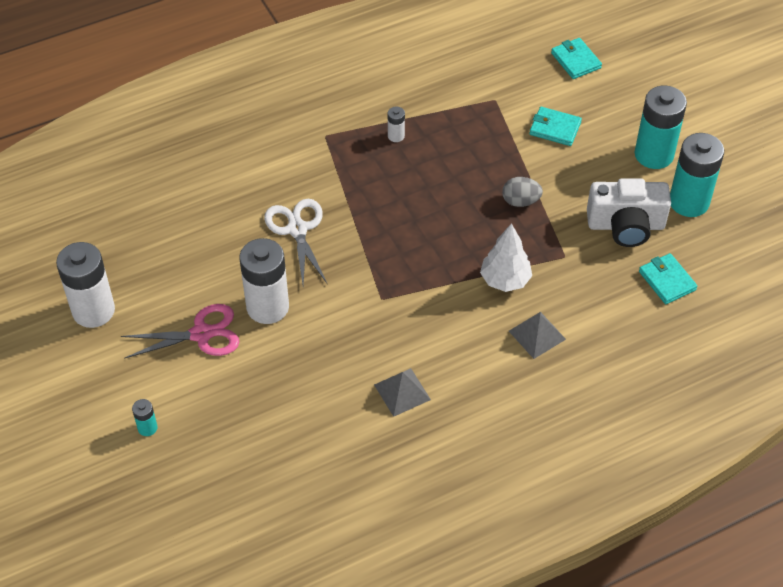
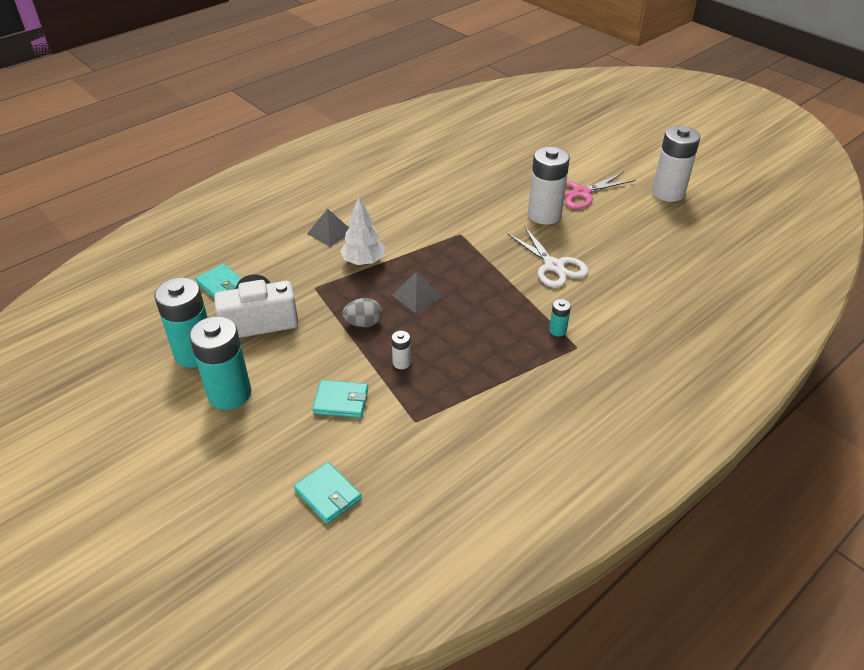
camera: 165 degrees right, 10 degrees down
turquoise battery [132,399,157,436] -> turquoise battery moved to [549,299,571,337]
grey pyramid [374,368,431,417] -> grey pyramid moved to [392,271,443,313]
white battery [388,106,405,142] -> white battery moved to [391,331,411,369]

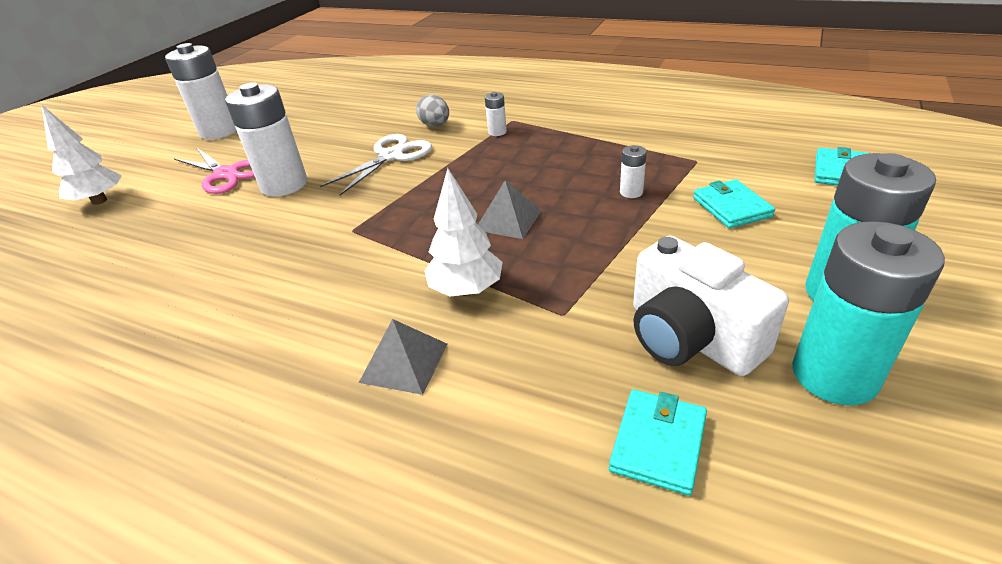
camera: 110 degrees left, 5 degrees down
grey egg [342,298,382,327] -> grey egg moved to [416,95,449,127]
turquoise battery [549,299,571,337] -> white battery [485,92,507,136]
none -> white tree [41,104,122,205]

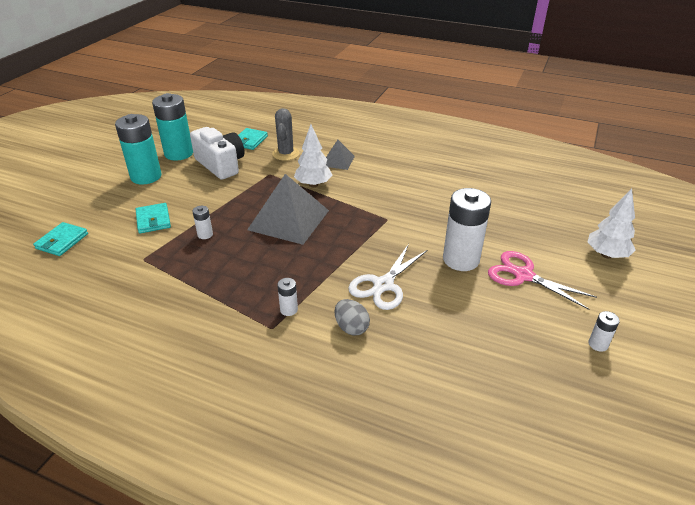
camera: 175 degrees right, 0 degrees up
white battery [165,43,237,140] -> white battery [588,311,620,352], size x0.44
grey pyramid [478,180,541,239] -> grey pyramid [247,174,329,245], size x1.91
none -> grey cactus [272,108,300,161]

